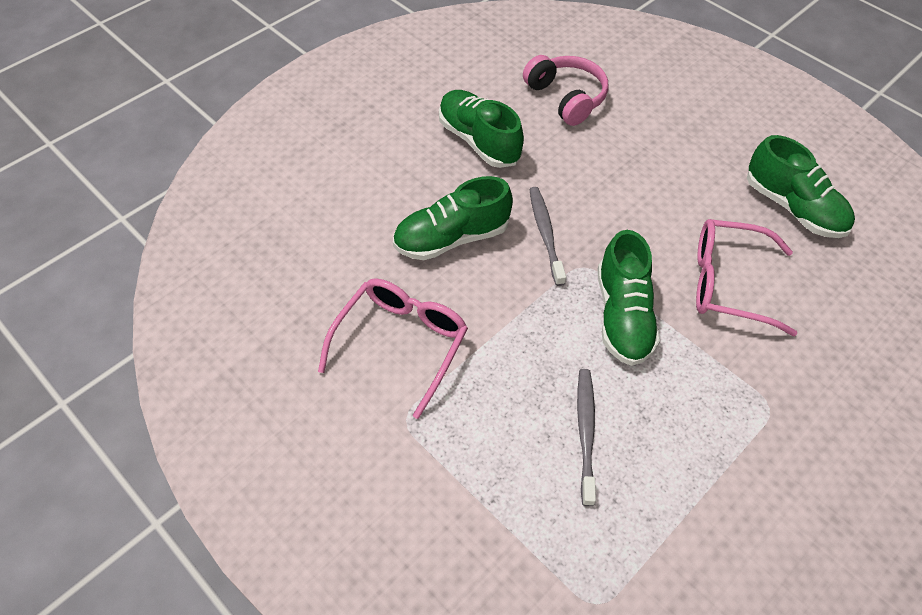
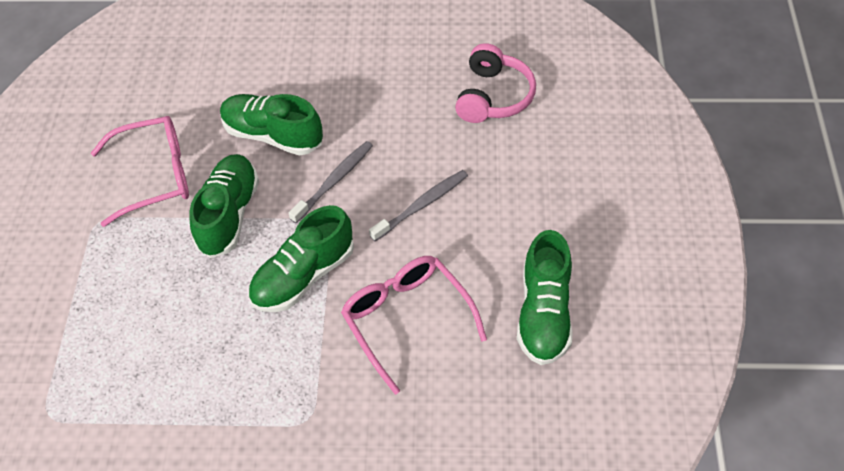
camera: 50 degrees right, 0 degrees up
green shoe [439,90,524,168] -> green shoe moved to [190,154,259,258]
grey toothbrush [577,369,596,506] -> grey toothbrush moved to [369,170,468,241]

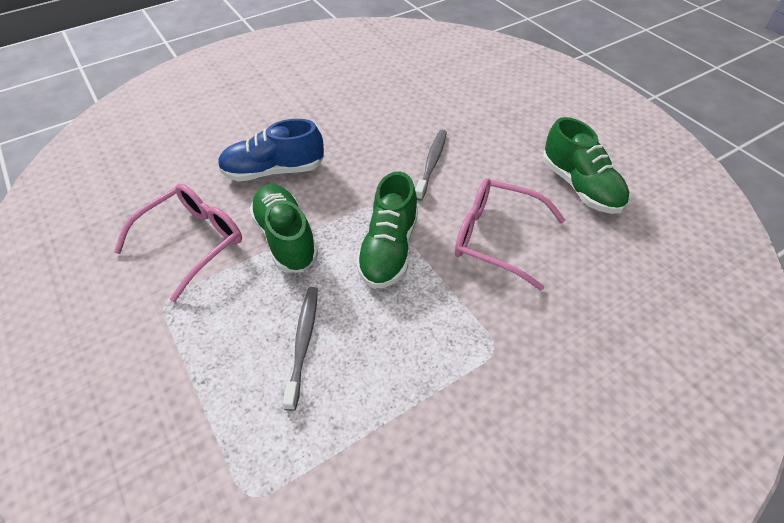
camera: 35 degrees left, 5 degrees down
green shoe [220,94,323,155] -> blue shoe [218,119,324,181]
grey toothbrush [289,141,373,223] -> grey toothbrush moved to [283,287,318,411]
pink headphones [455,43,536,123] -> none

